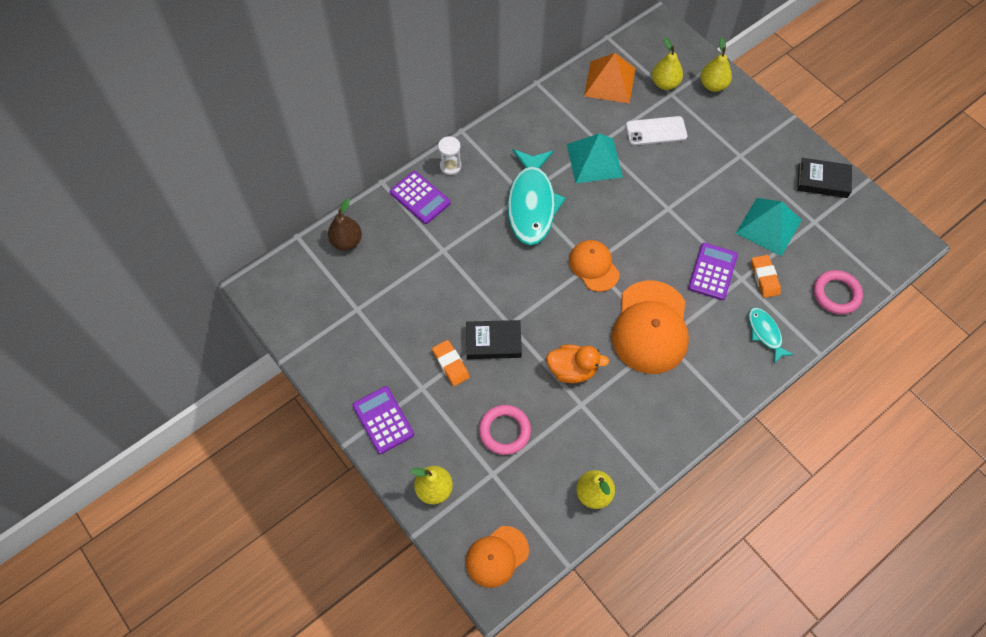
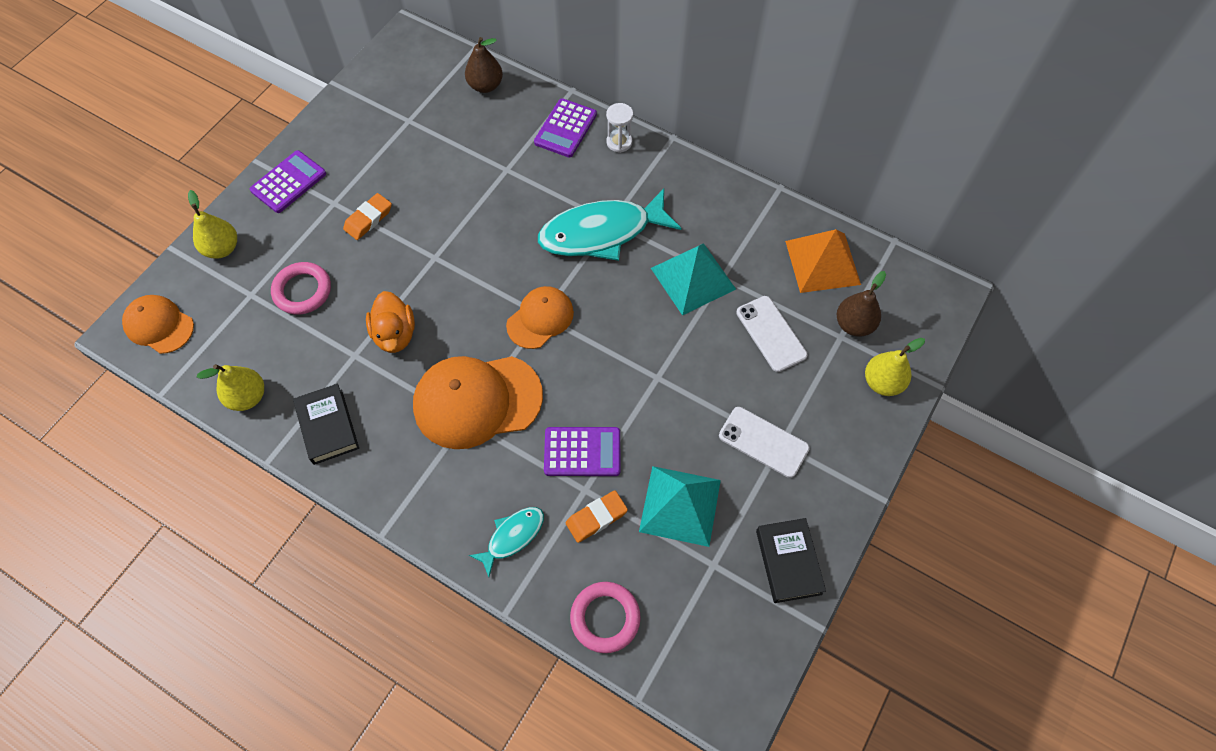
camera: 70 degrees right, 0 degrees up
black book [466,320,522,359] -> black book moved to [293,384,359,465]
yellow pear [652,37,683,90] -> brown pear [837,271,886,337]
none -> white phone [719,407,810,478]

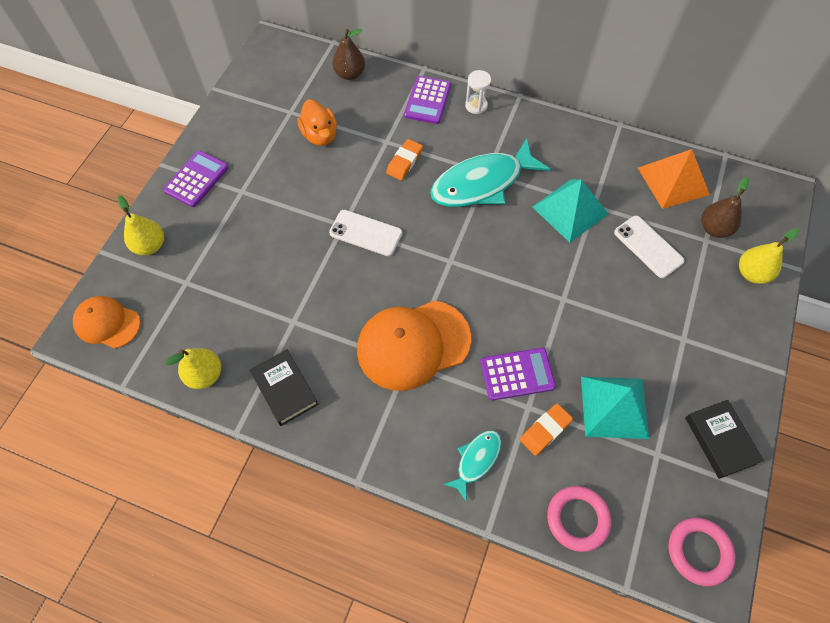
camera: 10 degrees left, 0 degrees up
pink ring [271,262,331,315] -> pink ring moved to [668,518,735,586]
orange eraser [343,193,392,240] -> orange eraser moved to [386,139,423,180]
orange duck [366,291,415,353] -> orange duck moved to [297,99,337,146]
orange cap [506,286,574,349] -> none
white phone [719,407,810,478] -> white phone moved to [329,210,402,256]

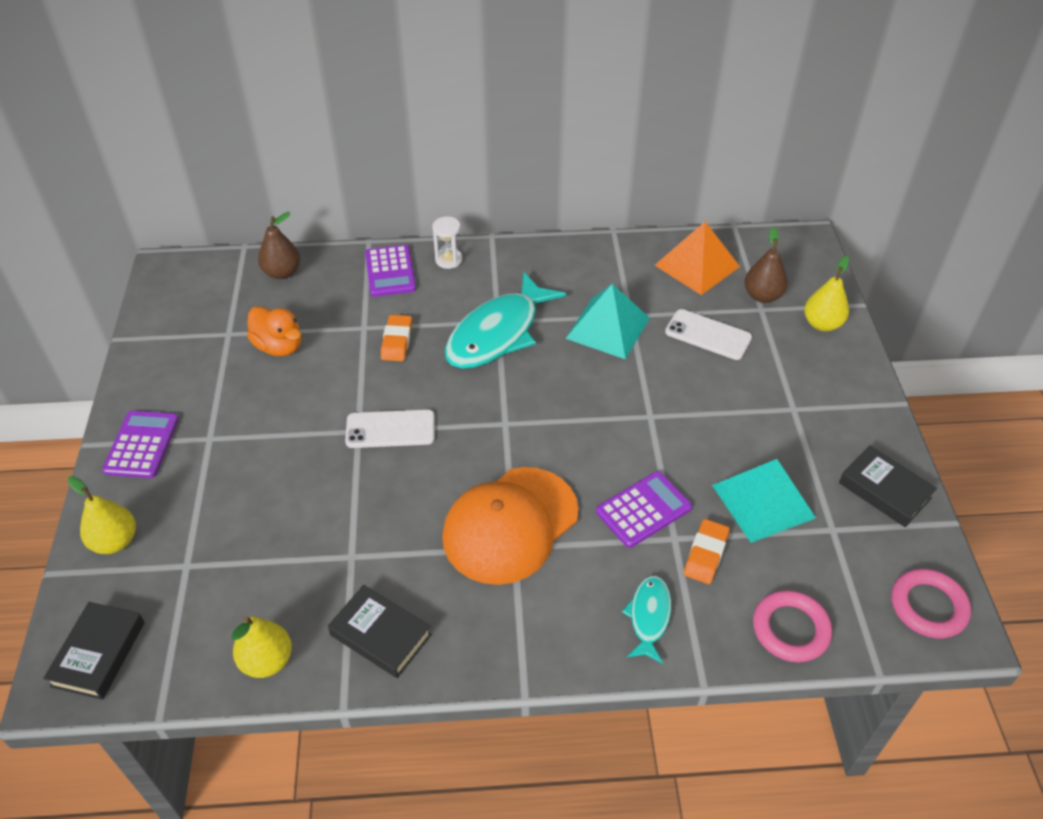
camera: 25 degrees left, 15 degrees down
orange cap [73,296,140,348] -> black book [43,602,145,700]

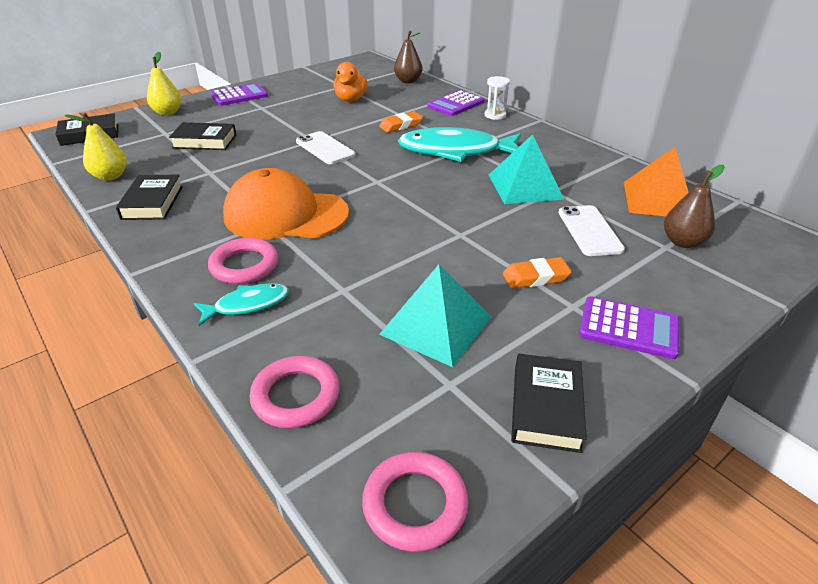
camera: 55 degrees right, 10 degrees down
purple calculator [596,471,692,548] -> purple calculator moved to [579,296,679,359]
orange eraser [684,519,730,584] -> orange eraser moved to [503,257,572,289]
yellow pear [804,256,849,331] -> none
none -> black book [169,122,236,150]
none -> pink ring [208,238,278,284]

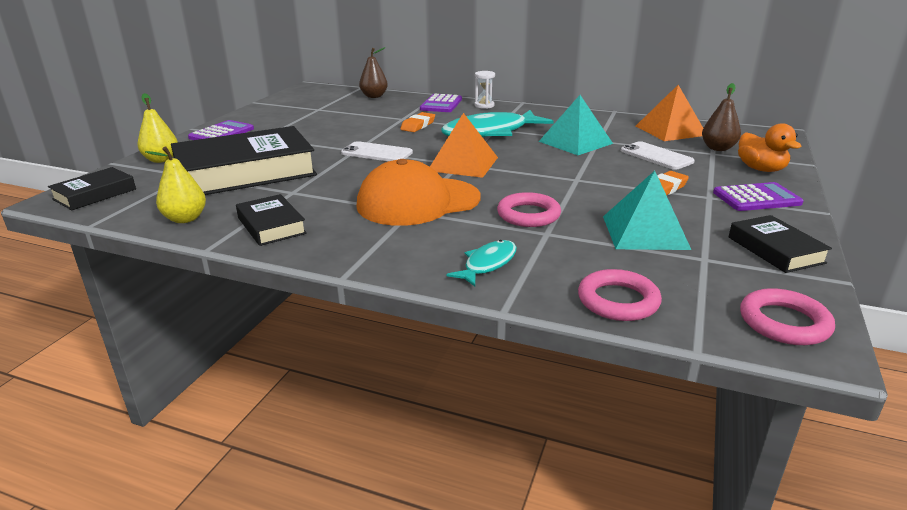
camera: 30 degrees left, 10 degrees down
black book [169,122,236,150] -> black book [171,126,317,195], size x2.07
pink ring [208,238,278,284] -> pink ring moved to [497,192,561,227]
orange duck [333,62,368,102] -> orange duck moved to [738,123,801,172]
none -> orange pyramid [430,113,498,178]

